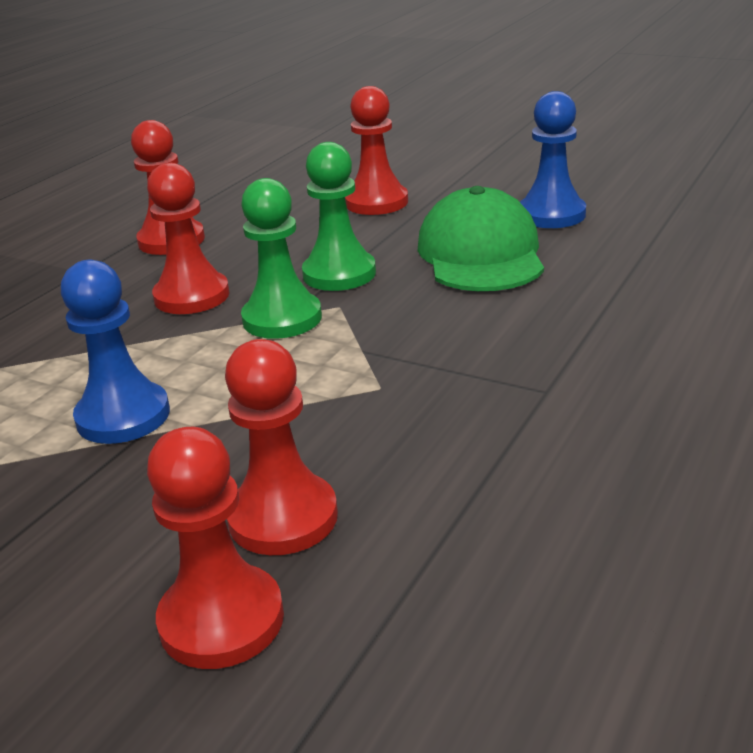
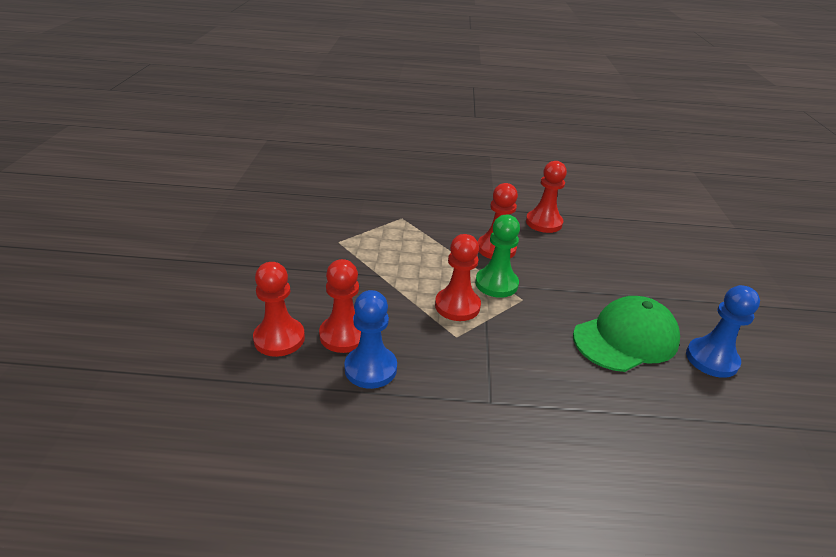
camera: 60 degrees right, 5 degrees up
blue pawn [61,260,170,444] -> blue pawn moved to [344,290,397,389]
green pawn [302,142,376,291] -> none
red pawn [345,86,408,215] -> red pawn moved to [435,234,481,321]

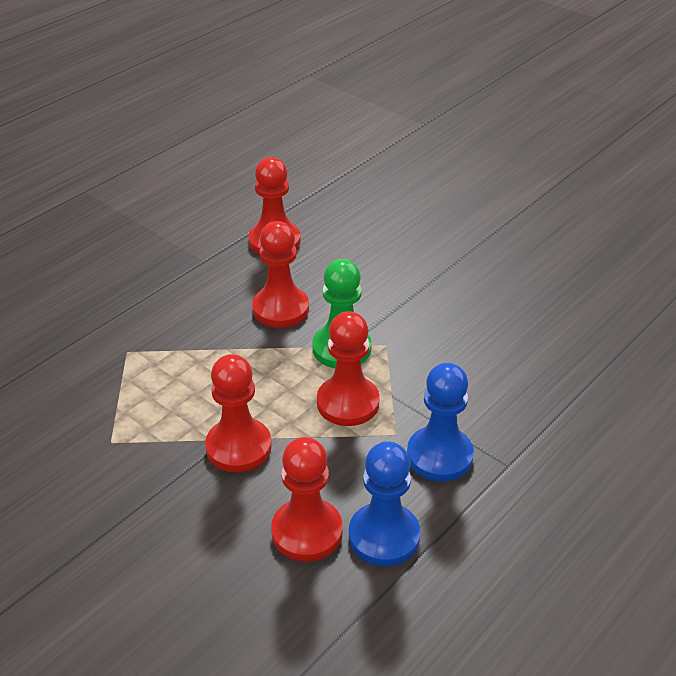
camera: 50 degrees left, 5 degrees up
red pawn [253,262,305,357] -> red pawn moved to [205,354,272,472]
green cap [573,296,680,372] -> none
blue pawn [686,285,760,378] -> blue pawn moved to [407,363,474,482]

